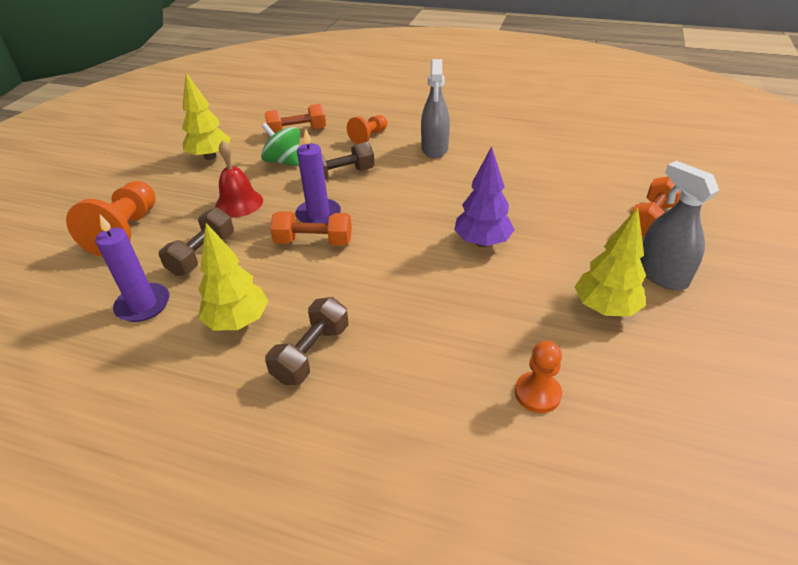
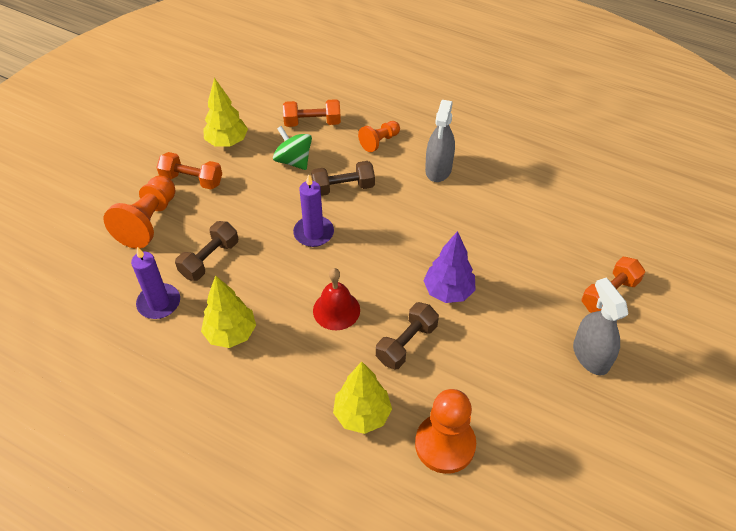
camera: 10 degrees right, 10 degrees up
red bell [215,140,263,217] -> red bell moved to [313,268,360,330]
brown dumbbell [265,297,348,385] -> brown dumbbell moved to [376,302,439,369]
orange dumbbell [270,211,352,246] -> orange dumbbell moved to [156,152,222,189]
orange pawn [515,341,562,413] -> orange pawn [415,389,476,474], size x1.72
yellow tree [575,207,646,316] -> yellow tree moved to [333,362,392,434]

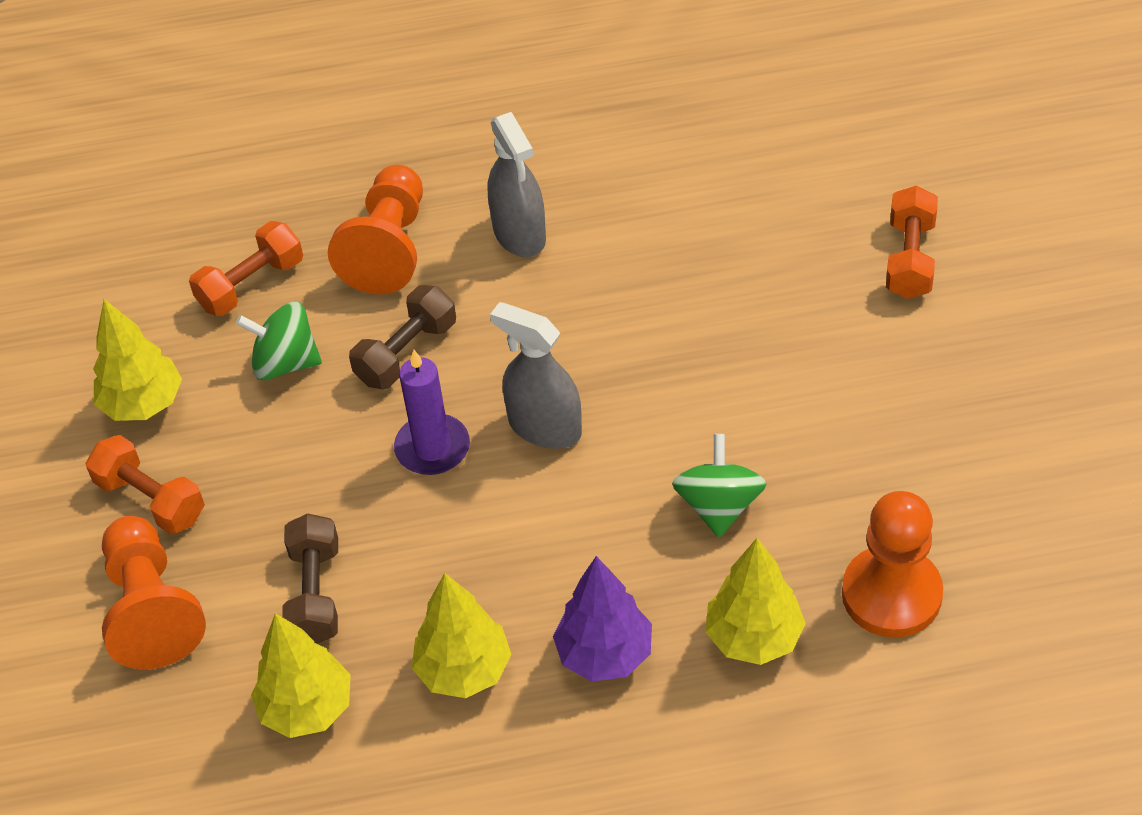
camera: 35 degrees left, 0 degrees up
purple candle [131,247,180,319] -> yellow tree [251,613,351,738]
orange dumbbell [156,152,222,189] -> orange dumbbell turned 60 degrees clockwise [85,435,205,534]
red bell [313,268,360,330] -> none
orange pawn [358,121,400,152] -> orange pawn [328,165,423,295], size x1.72
brown dumbbell [376,302,439,369] -> green spinning top [672,434,767,538]
purple tree [423,231,476,303] -> purple tree moved to [553,556,652,682]
grey spray bottle [573,278,628,376] -> grey spray bottle moved to [490,302,582,449]

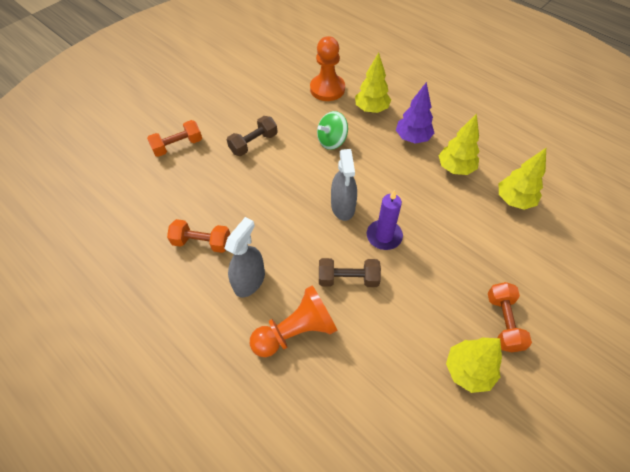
camera: 130 degrees left, 5 degrees up
orange pawn [102,516,206,669] -> none
orange dumbbell [189,221,303,316] -> orange dumbbell moved to [167,219,230,253]
green spinning top [236,302,322,381] -> none
brown dumbbell [282,513,338,644] -> brown dumbbell moved to [227,116,278,156]

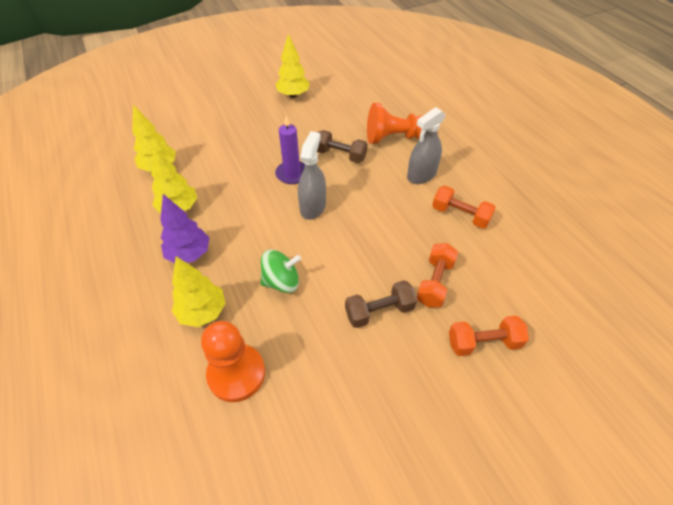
camera: 160 degrees left, 5 degrees down
orange dumbbell [488,282,532,352] -> orange dumbbell moved to [417,243,458,307]

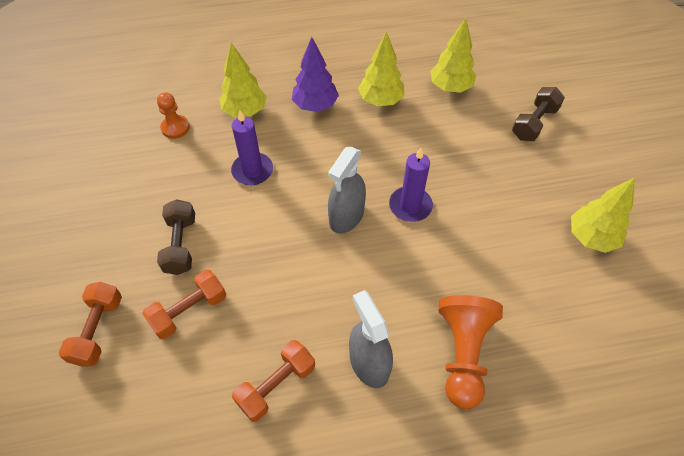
camera: 105 degrees right, 5 degrees up
orange pawn [201,321,265,402] -> orange pawn [157,92,190,139], size x0.58
green spinning top [261,250,301,293] -> purple candle [231,110,273,185]
grey spray bottle [298,131,326,220] -> grey spray bottle turned 90 degrees clockwise [328,147,366,233]
brown dumbbell [317,130,368,163] -> brown dumbbell moved to [512,87,565,141]
orange dumbbell [417,243,458,307] -> orange dumbbell turned 75 degrees counterclockwise [142,270,227,339]

